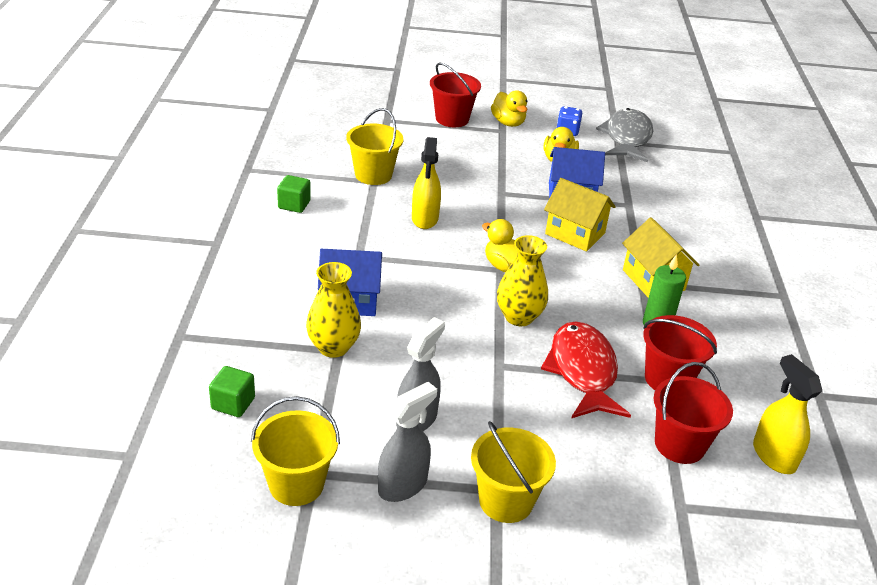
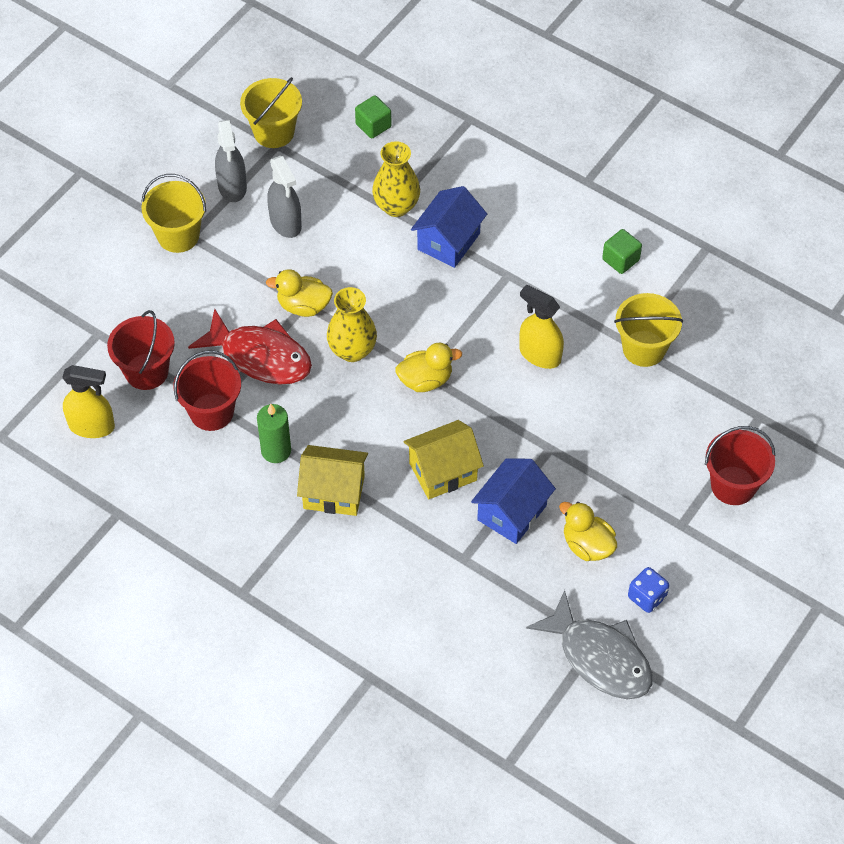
camera: 125 degrees right, 20 degrees up
yellow duck [491,91,527,127] -> yellow duck moved to [266,269,333,317]

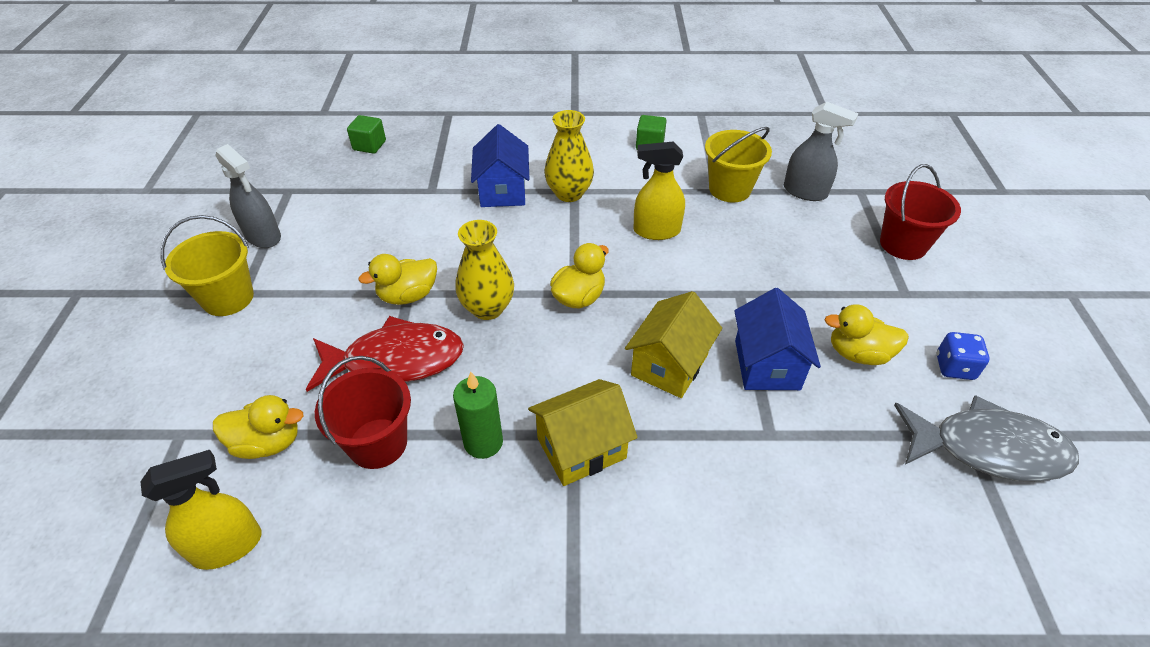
camera: 35 degrees left, 10 degrees down
red bucket [107,310,175,390] -> yellow duck [213,395,303,459]
yellow bucket [240,77,302,148] -> none
grey spray bottle [267,156,302,238] -> grey spray bottle moved to [784,102,859,201]
yellow vase [372,141,420,217] -> yellow vase moved to [544,110,594,202]

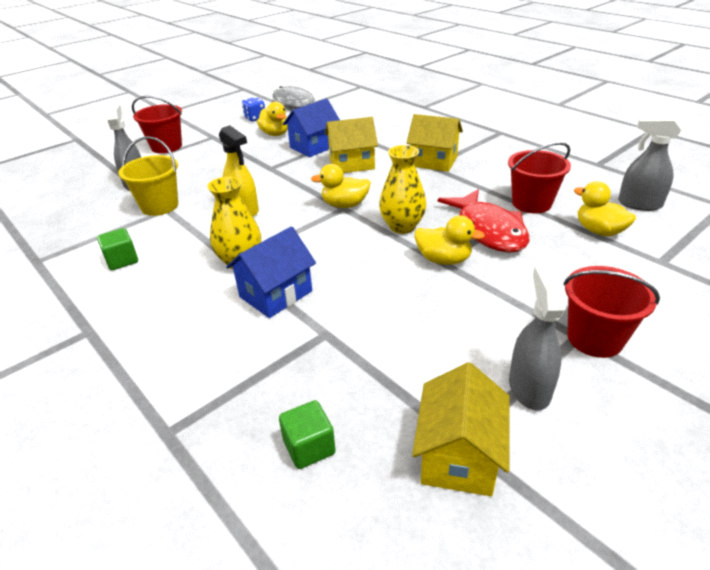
camera: 130 degrees left, 10 degrees down
yellow spray bottle [140,450,262,570] -> grey spray bottle [618,117,681,211]
yellow bucket [160,215,254,316] -> red bucket [564,266,660,358]
red fish [306,316,464,392] -> red fish turned 150 degrees counterclockwise [438,189,530,253]
green candle [453,372,503,459] -> none
none -> yellow house [412,362,510,496]

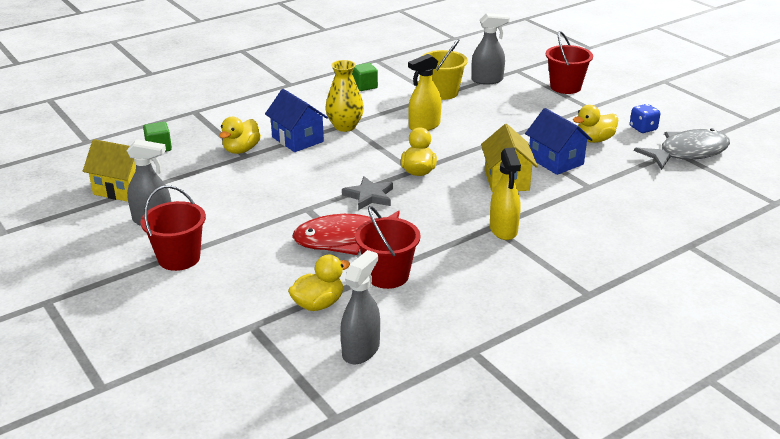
camera: 95 degrees right, 5 degrees down
yellow vase [379,145,426,234] -> grey star [342,176,393,210]
yellow house [406,114,463,172] -> yellow spray bottle [490,147,521,240]
yellow duck [415,215,485,265] -> yellow duck moved to [219,117,261,154]

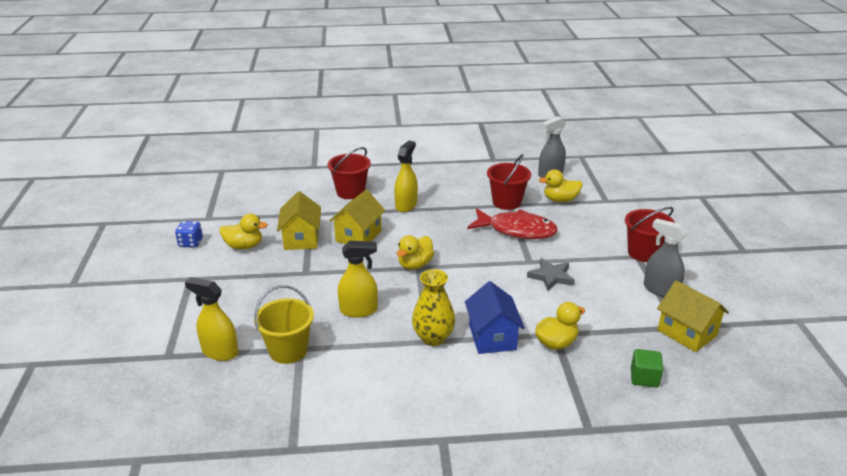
camera: 150 degrees left, 0 degrees up
grey star [342,176,393,210] -> grey star moved to [527,258,575,291]
green cube [352,63,378,91] -> none
grey spray bottle [471,13,509,84] -> yellow spray bottle [185,277,239,361]
blue house [525,108,593,175] -> yellow house [277,191,321,250]
red bucket [546,31,593,94] -> red bucket moved to [327,147,371,199]
grey fish [634,128,730,170] -> none

